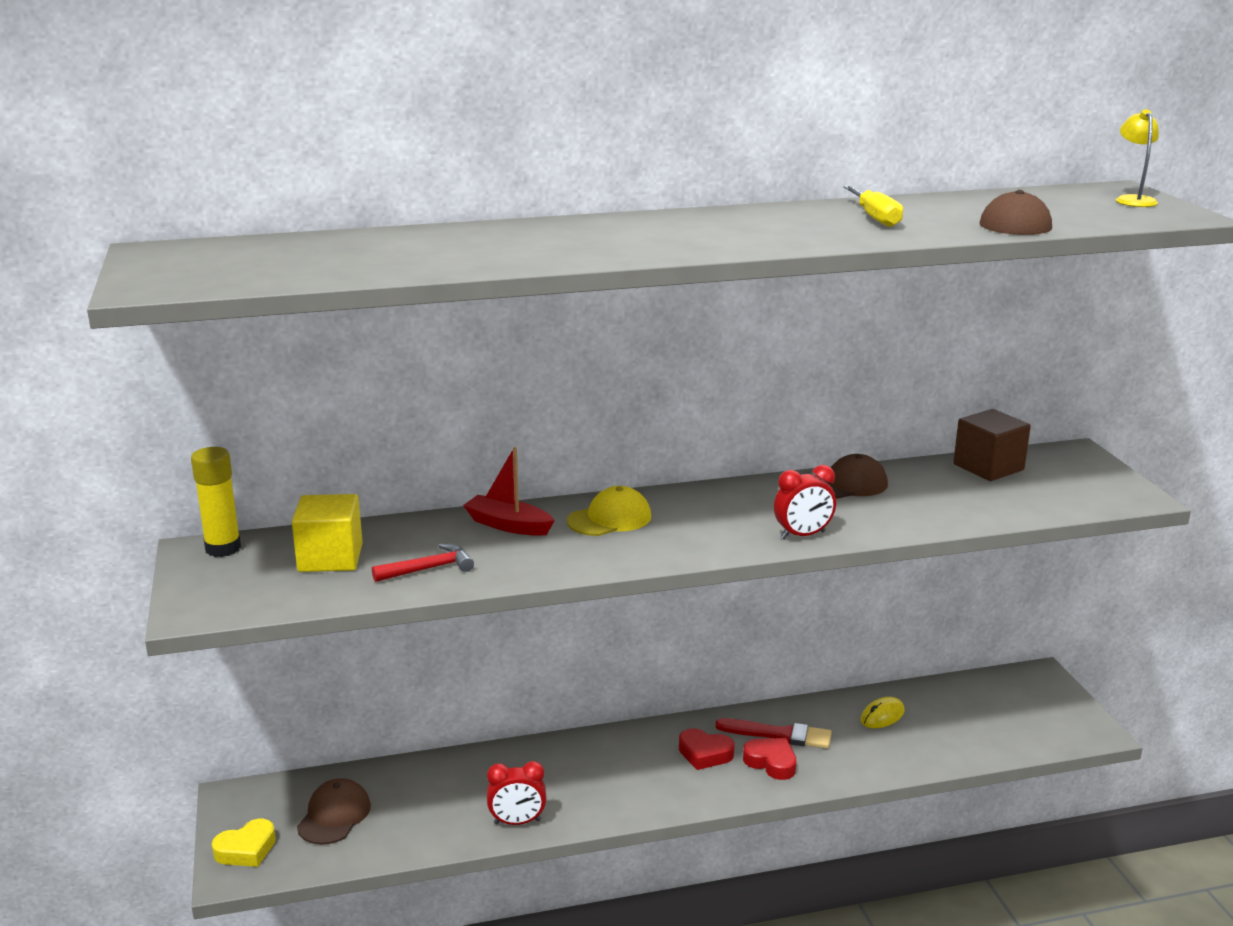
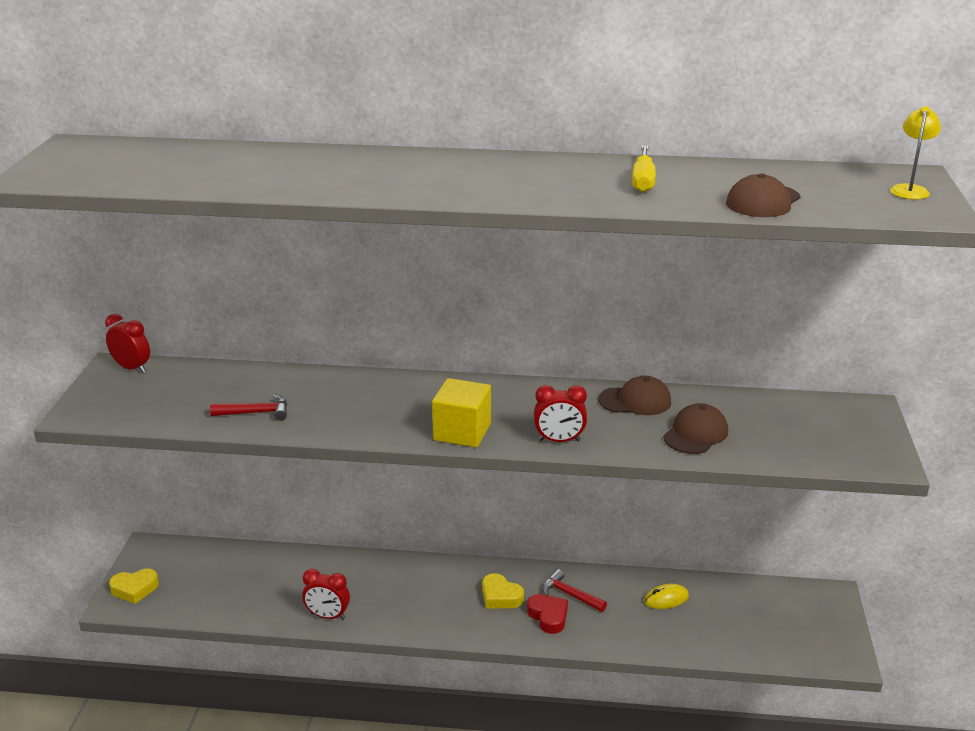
camera: 20 degrees right, 5 degrees up
yellow glue stick [191,447,241,557] -> red clock [105,314,150,373]
yellow cube [292,494,363,572] -> yellow cube moved to [432,378,491,447]
brown cap [297,778,371,845] -> brown cap moved to [663,403,728,454]
red boat [463,447,555,536] -> none
yellow cap [567,486,651,536] -> none
red heart [679,728,735,770] -> yellow heart [482,573,524,608]
red brush [715,718,832,749] -> red hammer [542,569,607,612]
brown cube [953,409,1031,481] -> none

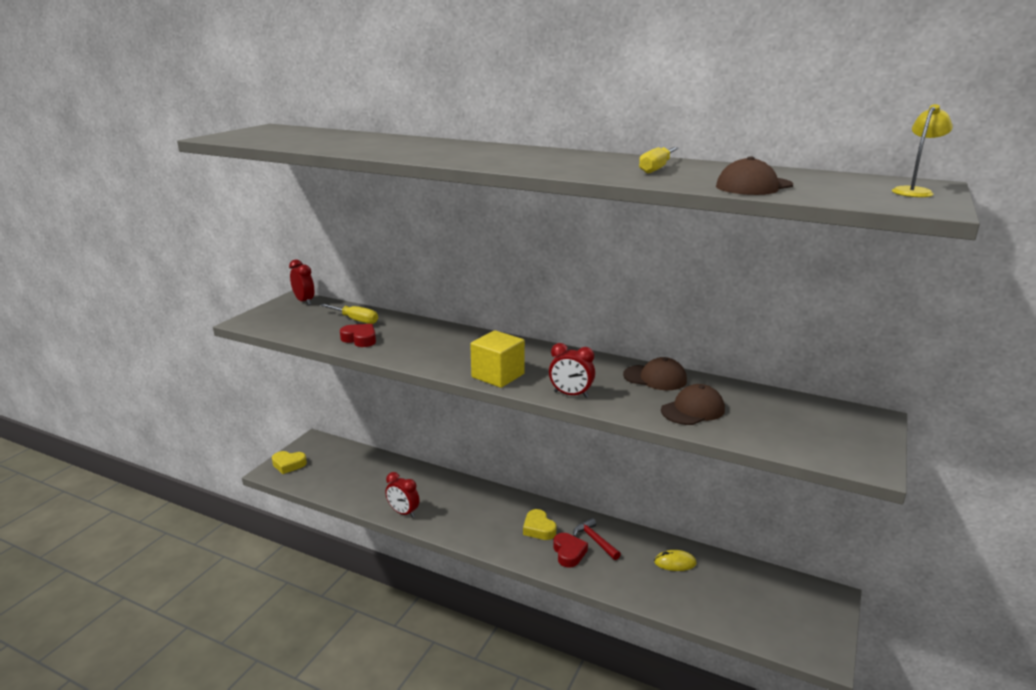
camera: 20 degrees right, 5 degrees down
red hammer [210,394,287,421] -> red heart [340,324,376,347]
none -> yellow screwdriver [320,304,378,324]

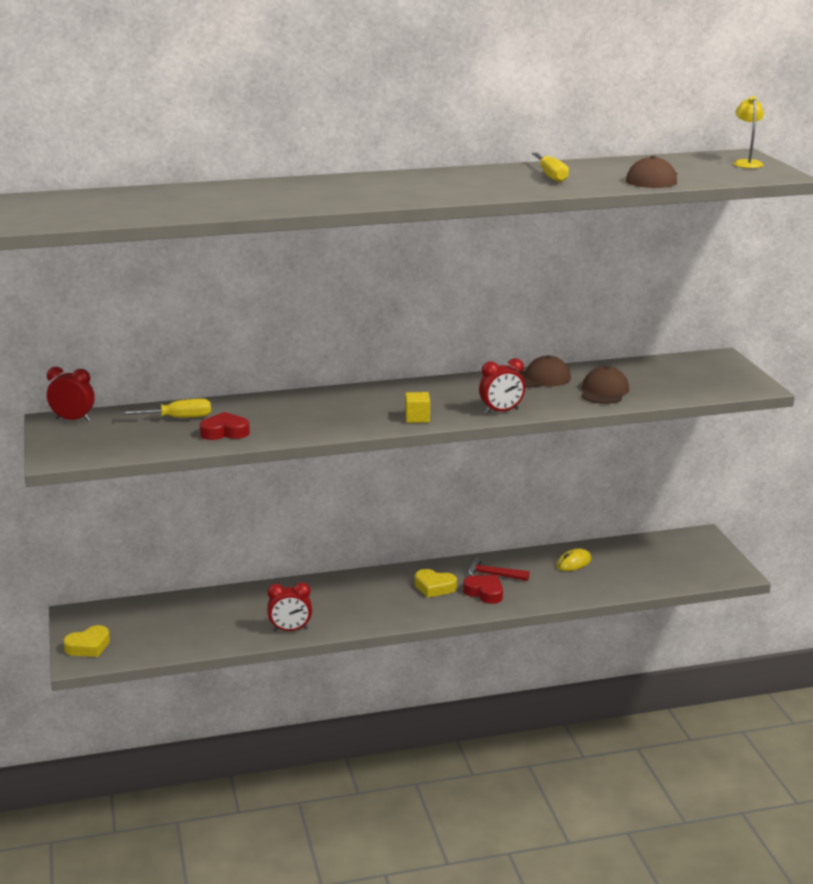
camera: 40 degrees left, 0 degrees up
yellow cube [470,330,525,388] -> yellow cube [405,392,430,423], size x0.56

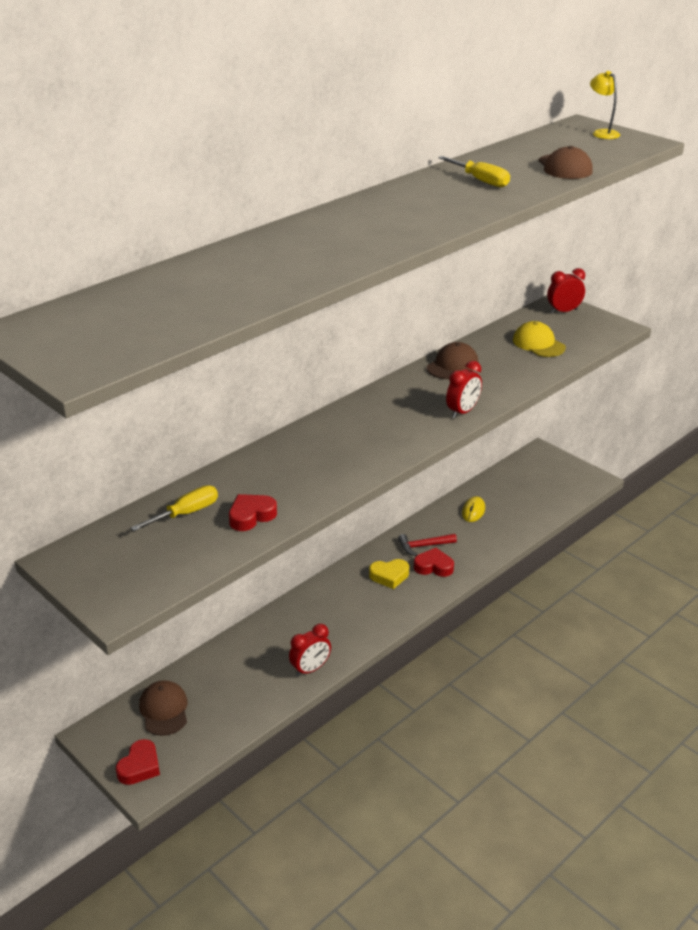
camera: 30 degrees left, 10 degrees up
red clock [47,367,95,421] -> red clock moved to [547,268,585,314]
yellow heart [63,625,110,657] -> red heart [116,739,160,785]
yellow cube [405,392,430,423] -> none
brown cap [581,366,629,404] -> brown cap moved to [139,680,187,736]
none -> yellow cap [513,321,566,357]

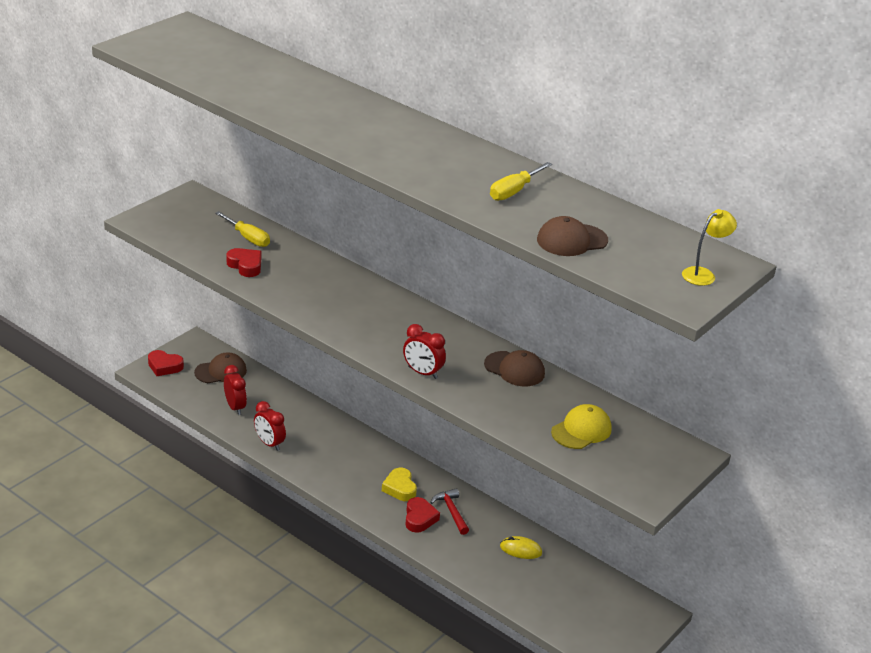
camera: 80 degrees right, 0 degrees up
red clock [547,268,585,314] -> red clock moved to [224,365,247,415]

